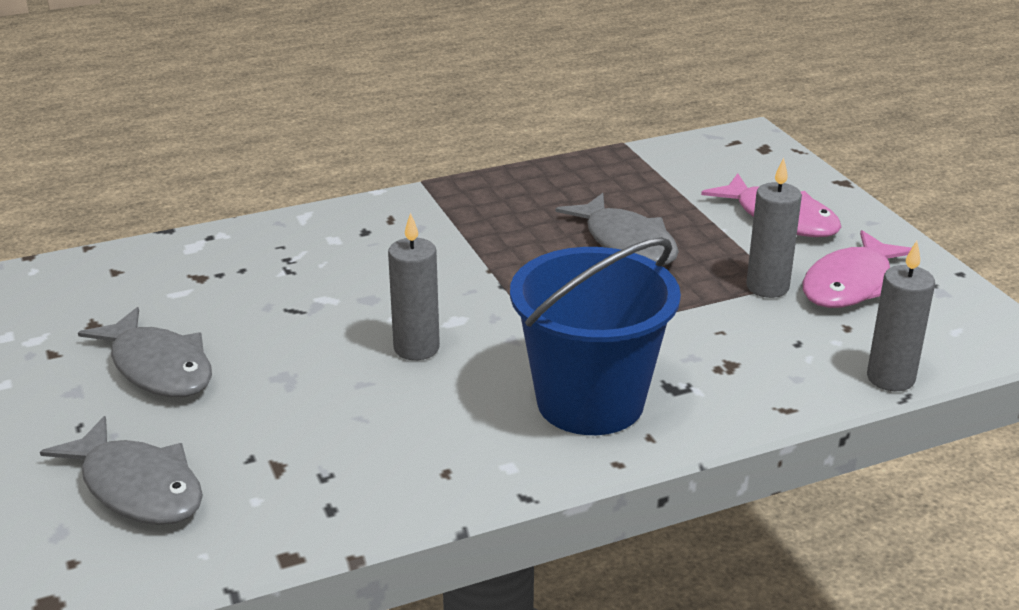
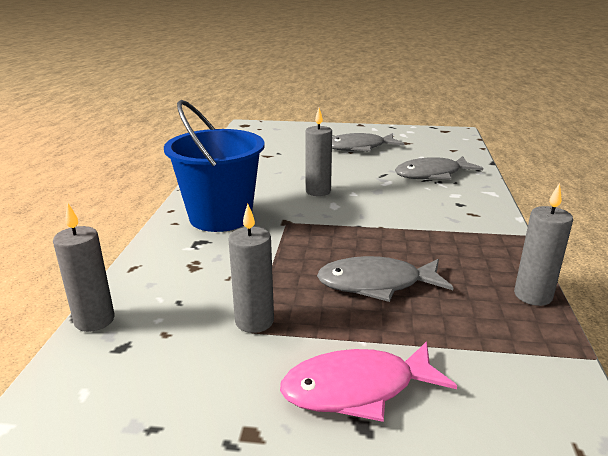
camera: 120 degrees right, 5 degrees down
grey fish [40,416,203,525] -> grey fish moved to [395,156,483,180]
pink fish [803,230,911,308] -> none
none -> grey candle [514,183,573,306]

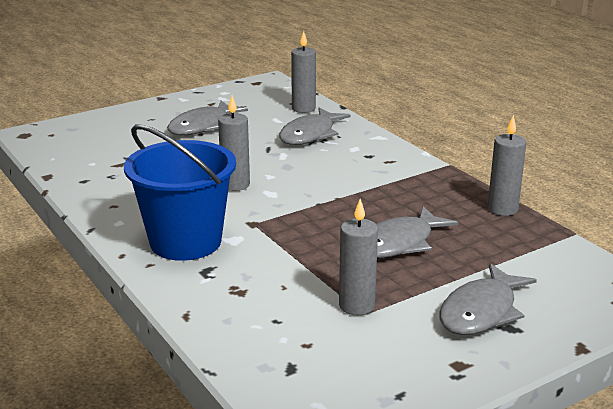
camera: 40 degrees left, 0 degrees up
grey candle [53,203,114,332] -> grey candle moved to [291,31,316,113]
pink fish [280,341,457,422] -> grey fish [439,263,537,335]

